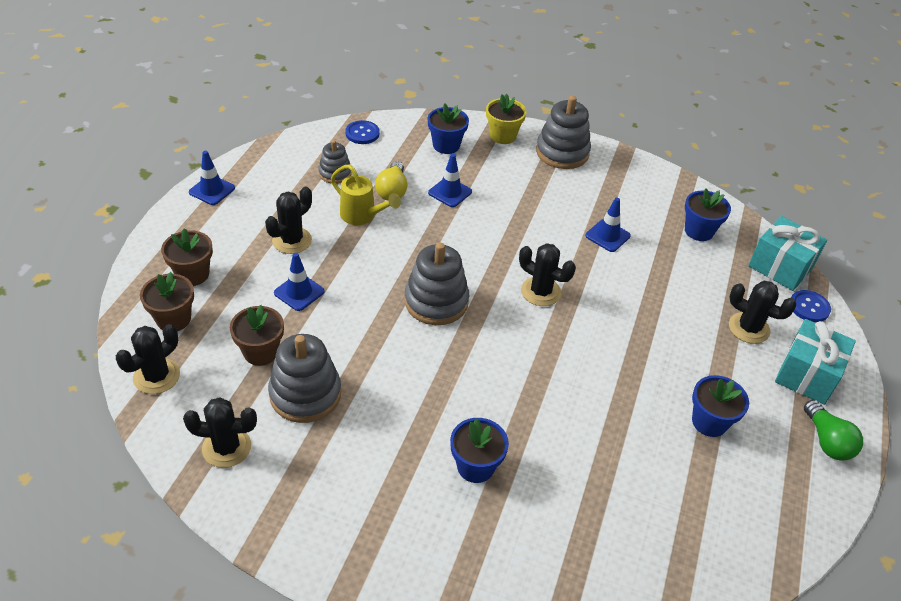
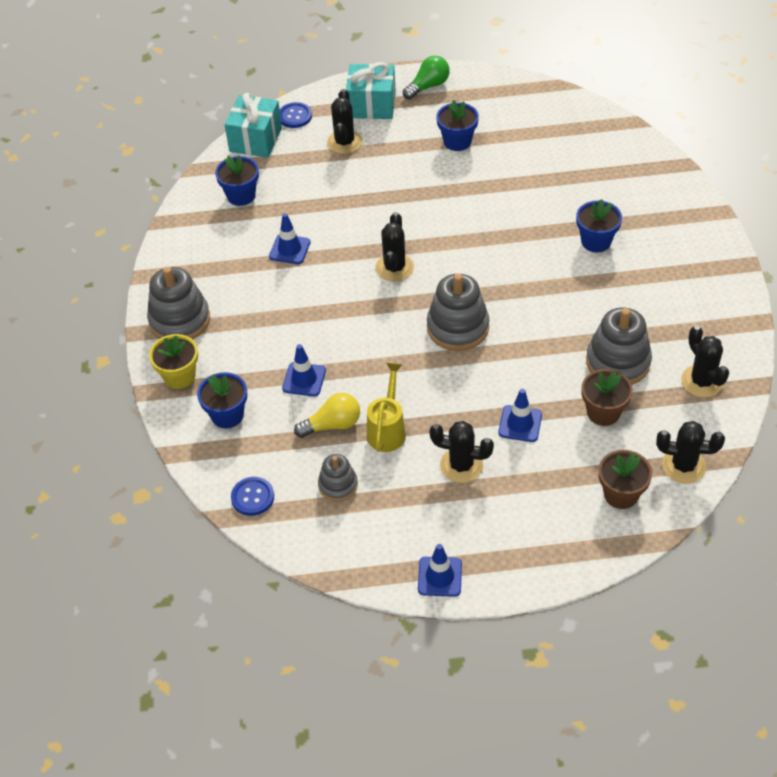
camera: 110 degrees left, 5 degrees up
brown flower pot [161,228,213,286] -> none

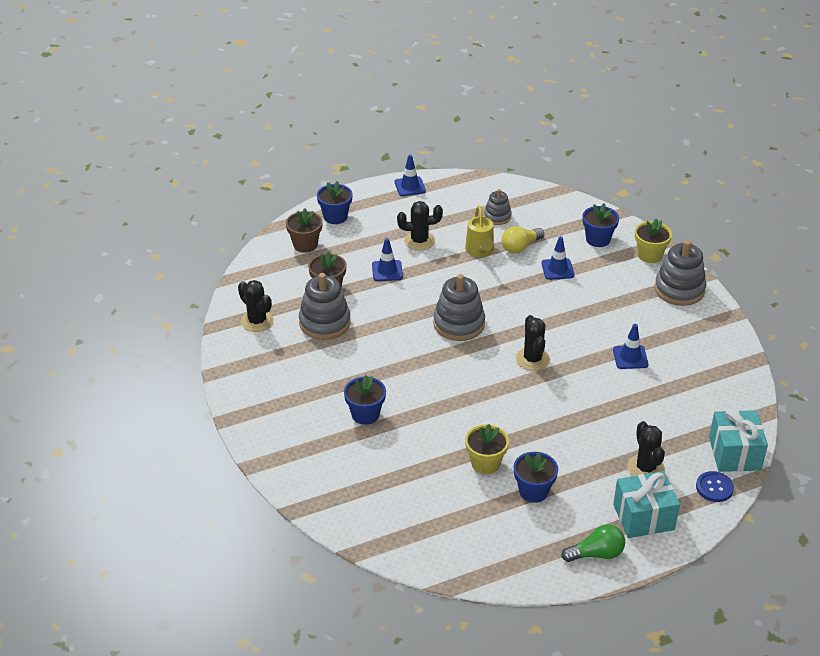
camera: 160 degrees right, 10 degrees down
blue flower pot [215,155,259,206] -> blue flower pot moved to [317,181,353,224]
blue button [231,477,274,516] -> none
green light bulb [403,56,450,100] -> green light bulb turned 135 degrees counterclockwise [561,524,625,562]
black cactus [656,421,725,484] -> none
none -> yellow flower pot [465,424,509,474]

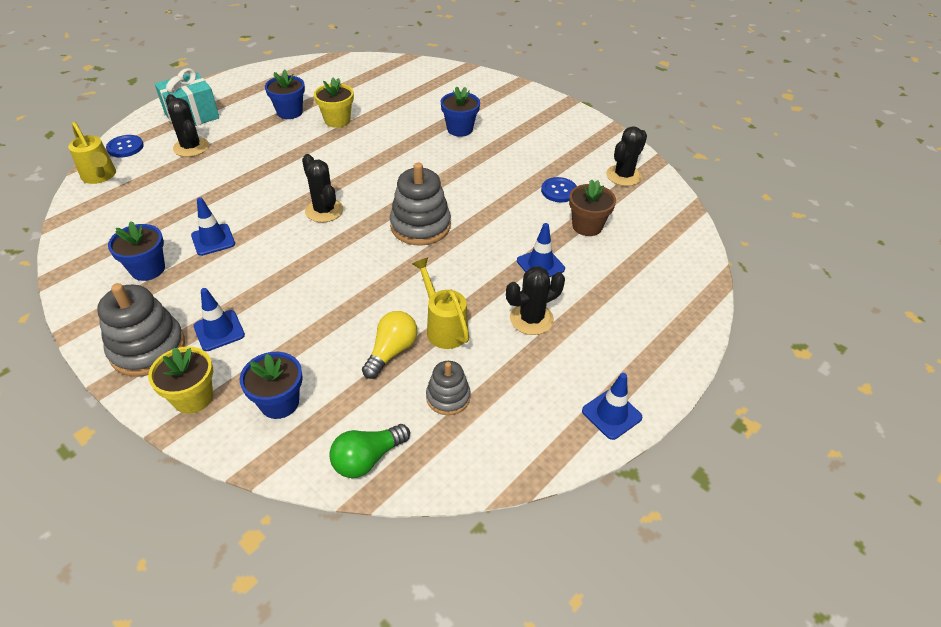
camera: 155 degrees right, 5 degrees up
black cactus [238,280,274,332] -> black cactus turned 75 degrees counterclockwise [606,126,647,186]
brown flower pot [286,208,323,253] -> none
grey stacking toy [299,273,351,340] -> blue button [541,177,577,202]
blue flower pot [317,181,353,224] -> blue flower pot moved to [108,221,165,281]
blue traffic cone [541,236,574,280] -> blue traffic cone moved to [193,288,245,351]
green light bulb [561,524,625,562] -> green light bulb moved to [329,424,410,478]
turquoise gift [709,409,768,472] -> yellow watering can [68,122,116,184]

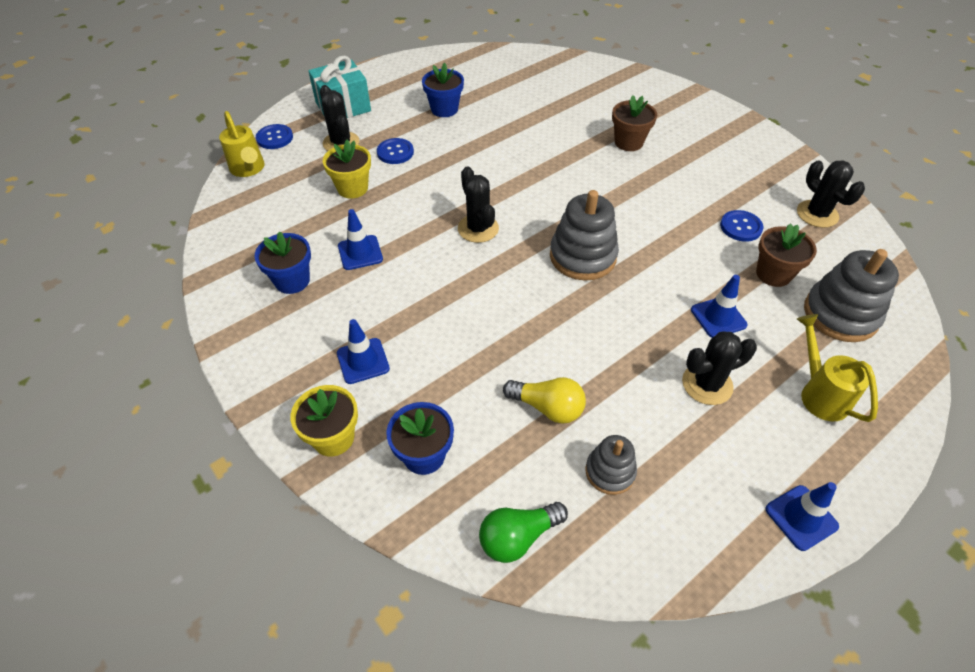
camera: 10 degrees right, 5 degrees up
grey stacking toy [97,283,185,377] -> grey stacking toy moved to [804,249,899,342]
yellow flower pot [314,77,354,128] -> yellow flower pot moved to [323,139,371,199]
yellow light bulb [362,311,418,379] -> yellow light bulb turned 75 degrees clockwise [503,377,586,424]
yellow watering can [412,257,469,349] -> yellow watering can moved to [797,314,878,422]
blue flower pot [440,86,480,137] -> brown flower pot [612,95,657,151]
black cactus [606,126,647,186] -> black cactus turned 75 degrees counterclockwise [797,160,865,228]
none -> blue button [377,138,414,164]

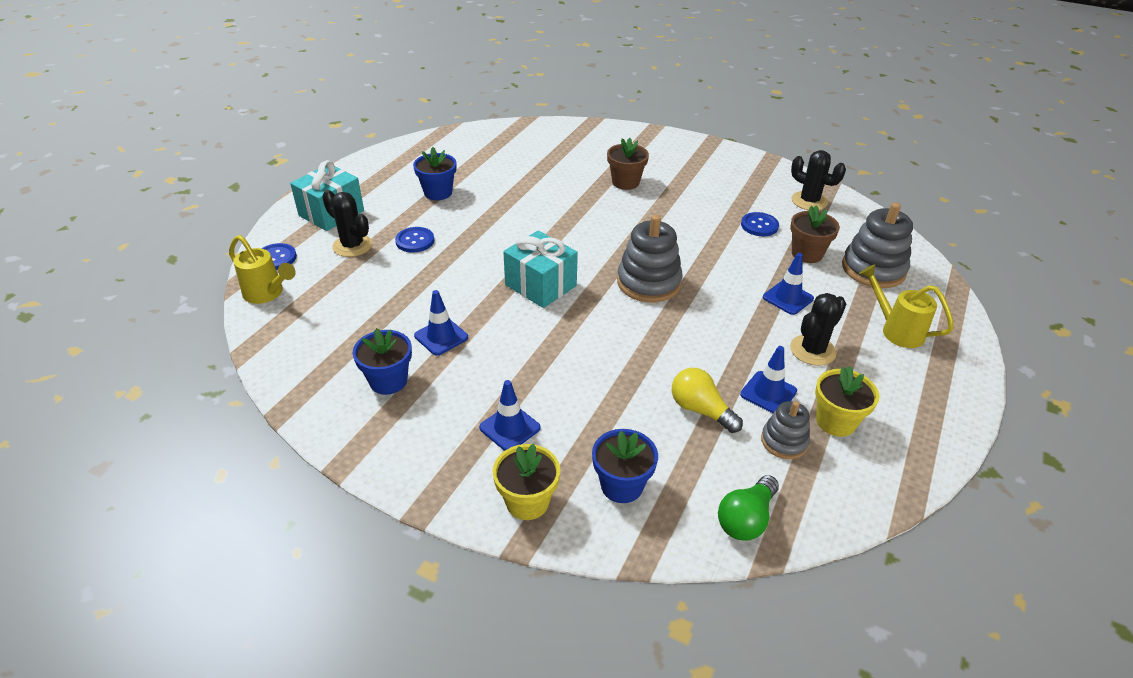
camera: 25 degrees left, 10 degrees down
yellow flower pot [323,139,371,199] -> yellow flower pot moved to [815,366,879,437]
black cactus [458,167,499,243] -> turquoise gift [503,231,578,308]
yellow light bulb [503,377,586,424] -> yellow light bulb turned 135 degrees counterclockwise [672,368,743,433]
blue traffic cone [765,482,839,551] -> blue traffic cone moved to [740,346,797,413]

